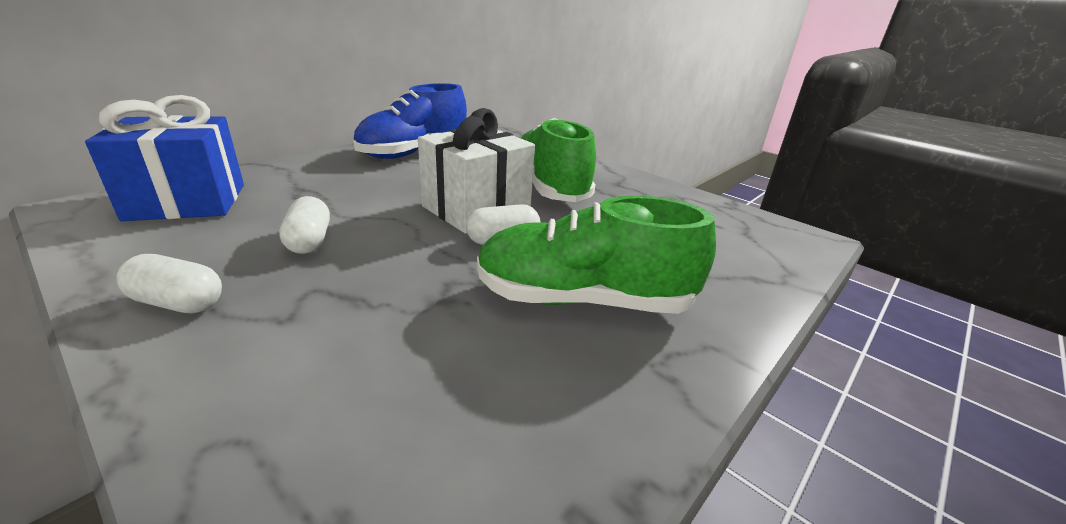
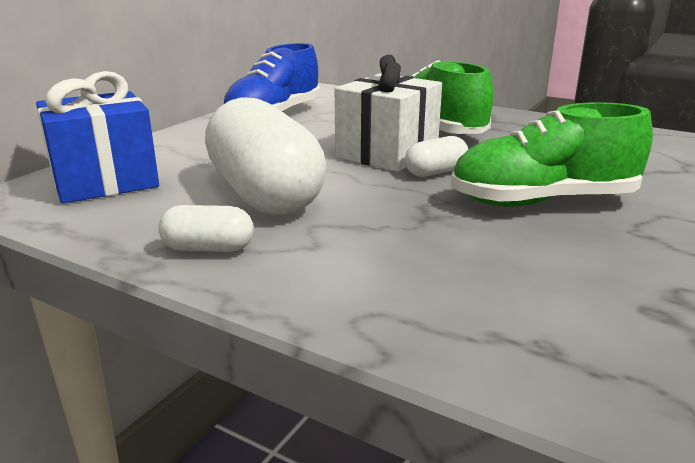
camera: 10 degrees left, 5 degrees down
white capsule [279,196,330,254] -> white capsule [205,97,326,215], size x2.31

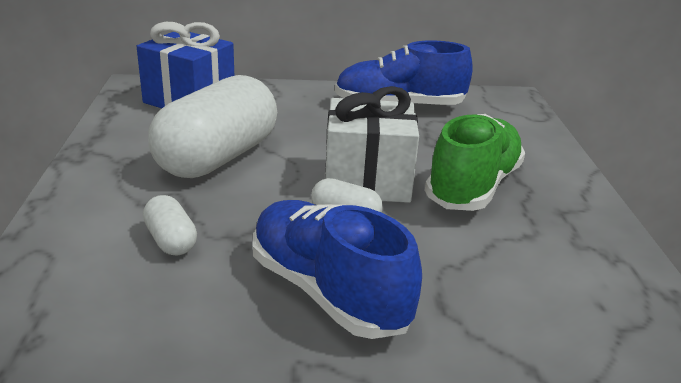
camera: 55 degrees right, 5 degrees up
white capsule [158,205,254,252] -> white capsule moved to [143,195,197,256]
green shoe [451,102,653,206] -> blue shoe [253,200,422,339]

